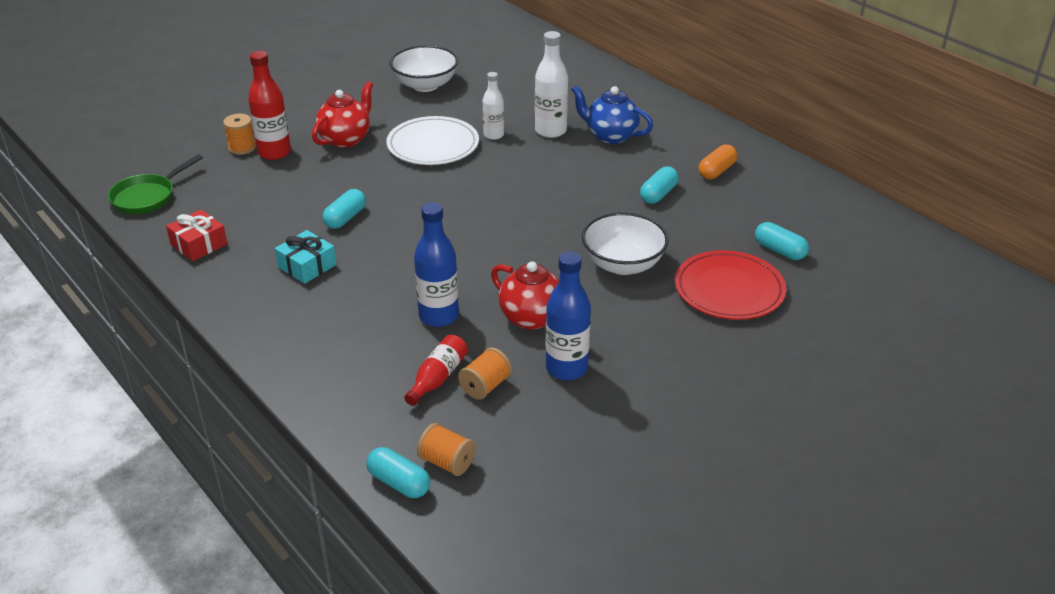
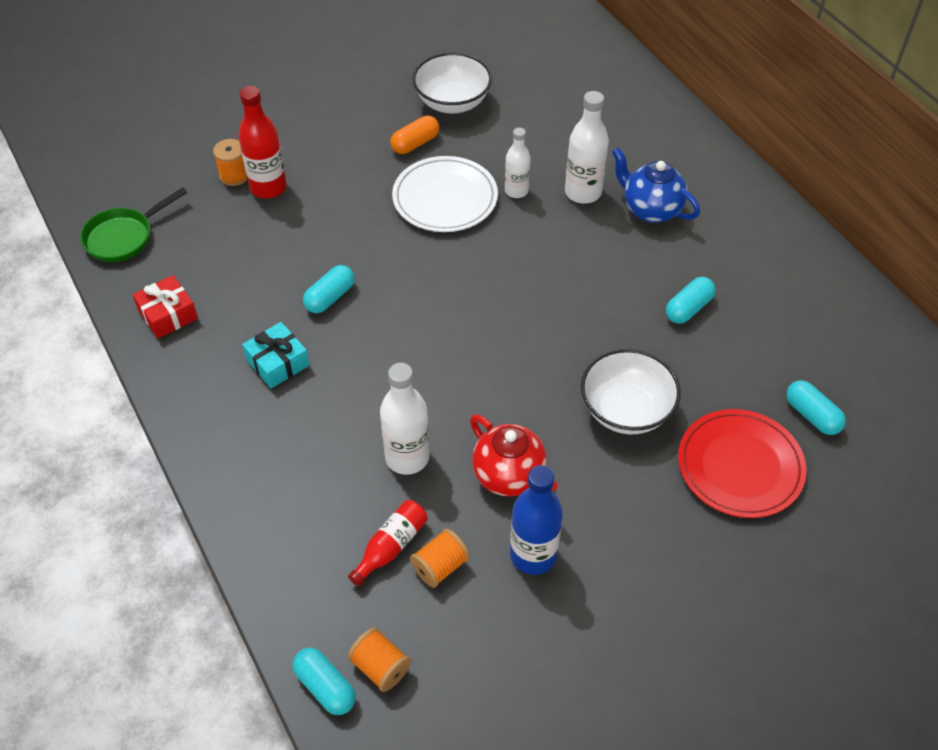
camera: 10 degrees right, 15 degrees up
red teapot [312,81,373,148] -> none
blue bottle [414,202,459,327] -> white bottle [380,363,429,475]
orange capsule [698,144,737,180] -> orange capsule moved to [390,115,439,154]

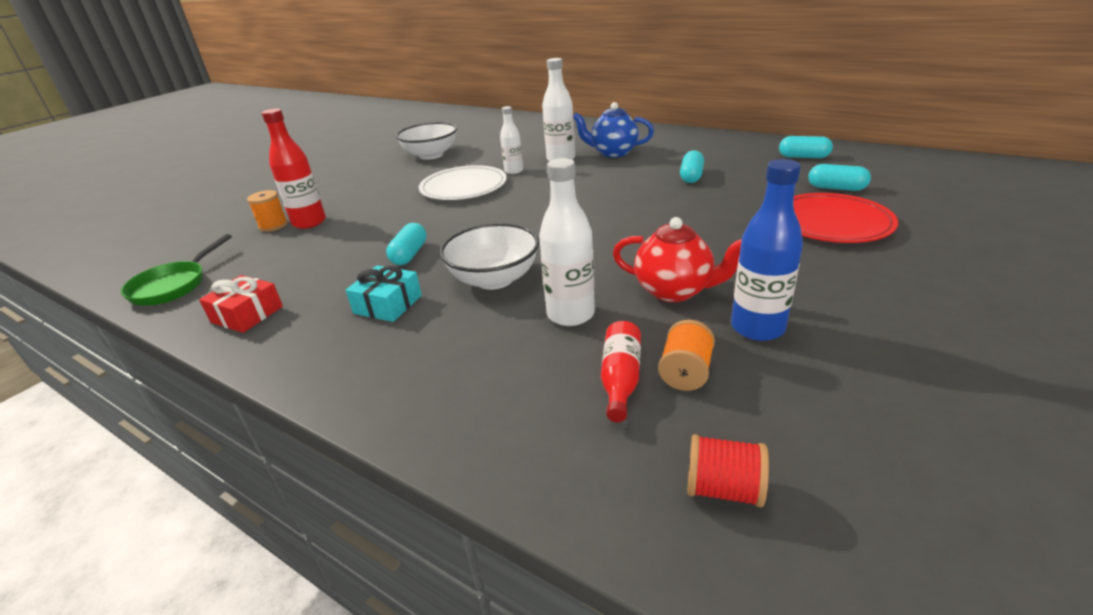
camera: 25 degrees left, 20 degrees down
turquoise capsule [292,648,356,715] -> turquoise capsule moved to [779,136,833,158]
orange spool [348,627,411,692] -> red spool [687,434,769,507]
orange capsule [390,115,439,154] -> none
white bowl [581,349,681,434] -> white bowl moved to [440,223,539,290]

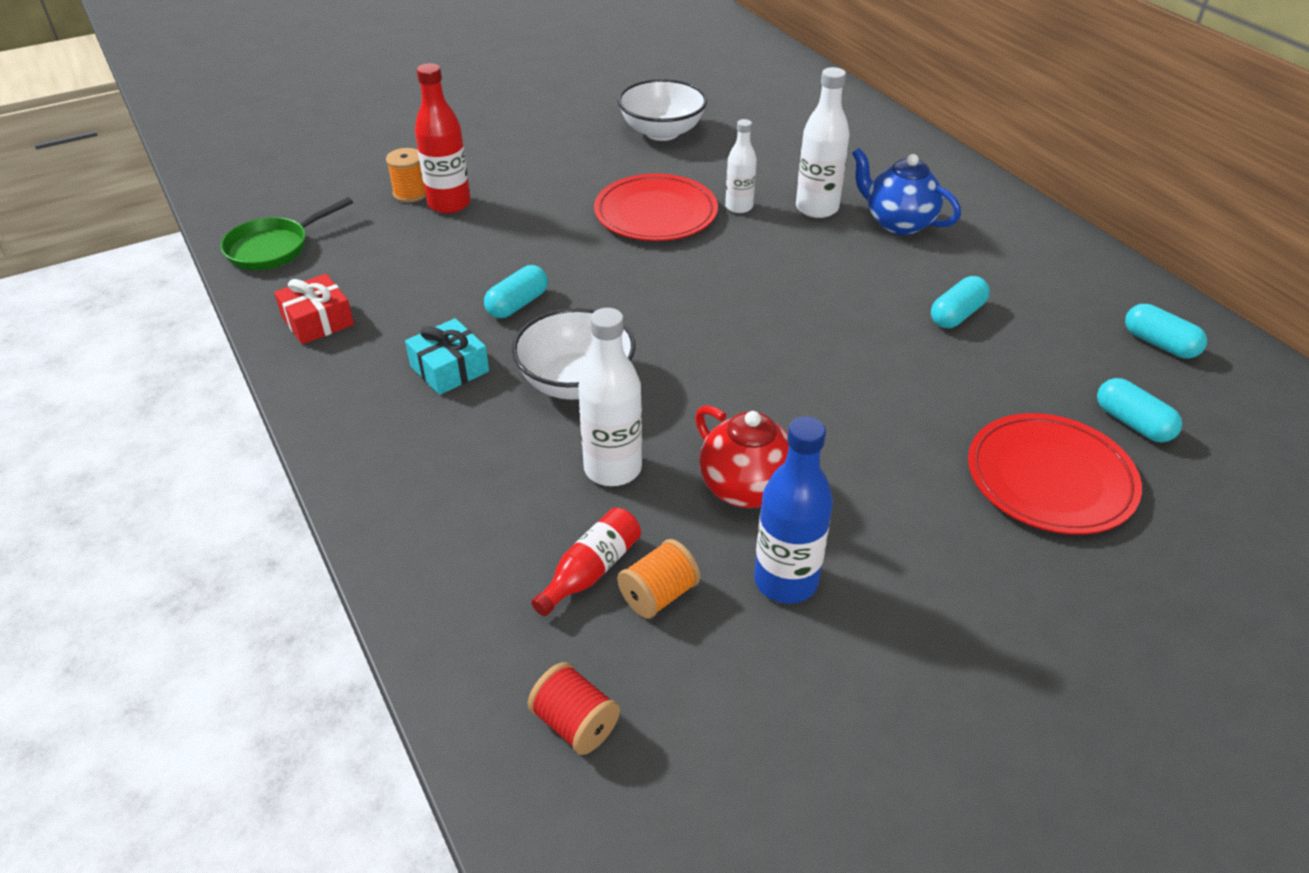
camera: 25 degrees right, 10 degrees up
white plate [419,165,507,200] -> red plate [594,173,718,241]

